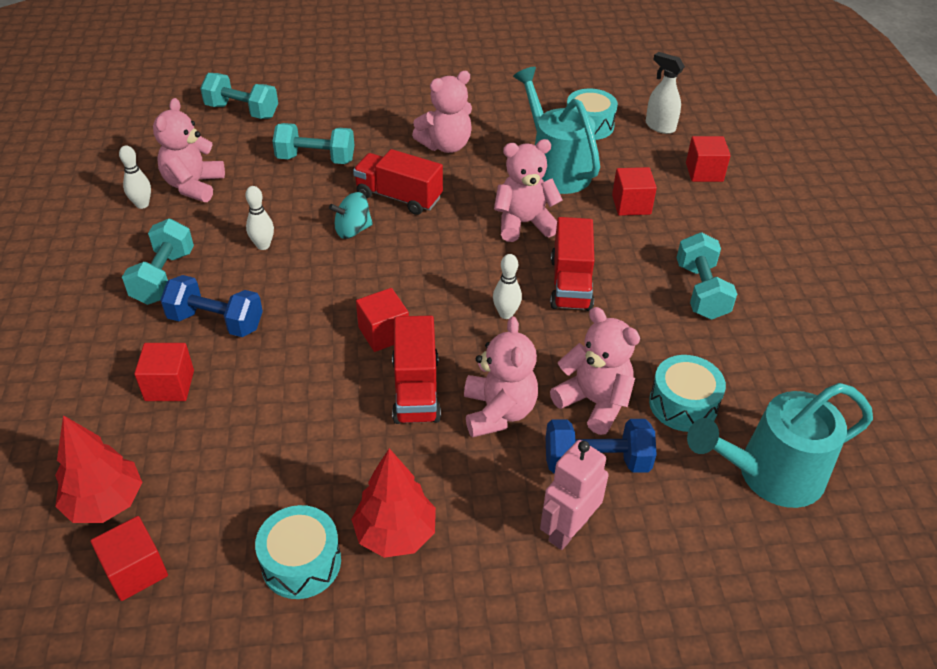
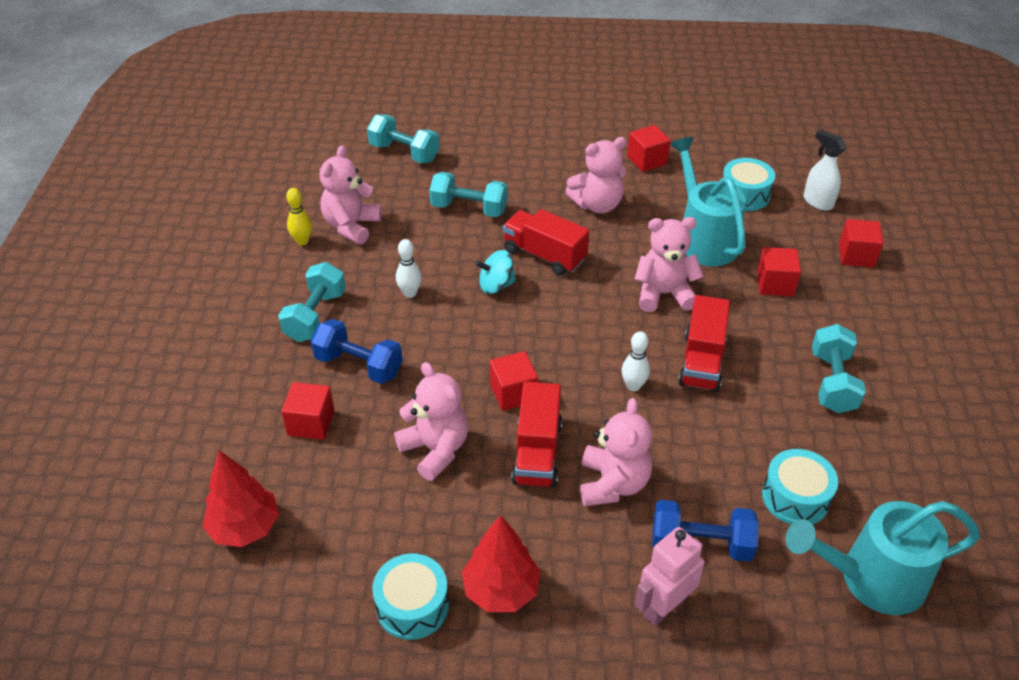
camera: 10 degrees right, 0 degrees up
red cube [90,516,168,601] -> red cube moved to [627,125,671,172]
white bowling pin [119,145,151,209] -> yellow bowling pin [286,188,312,245]
pink teddy bear [550,307,640,435] -> pink teddy bear moved to [394,362,468,481]

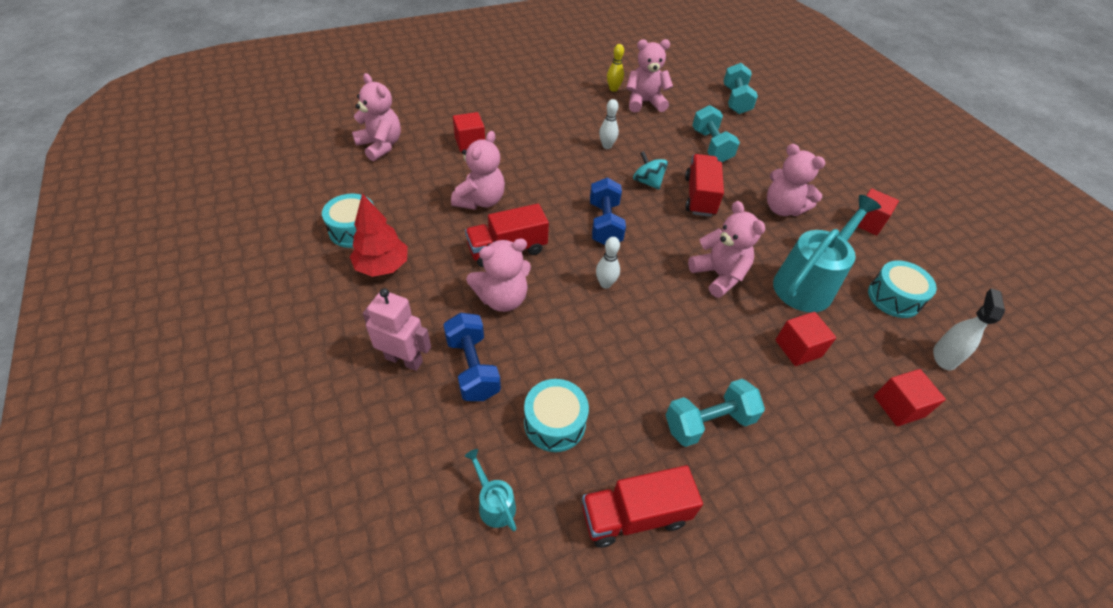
camera: 60 degrees right, 5 degrees up
red tree [202,451,279,547] -> pink teddy bear [352,73,401,161]
turquoise dumbbell [278,262,346,342] -> none
blue dumbbell [311,319,403,384] -> blue dumbbell moved to [590,178,626,245]
red cube [490,351,538,411] -> none
red truck [678,295,730,392] -> red truck moved to [582,465,703,547]
turquoise watering can [786,501,980,615] -> turquoise watering can [465,449,517,531], size x0.46

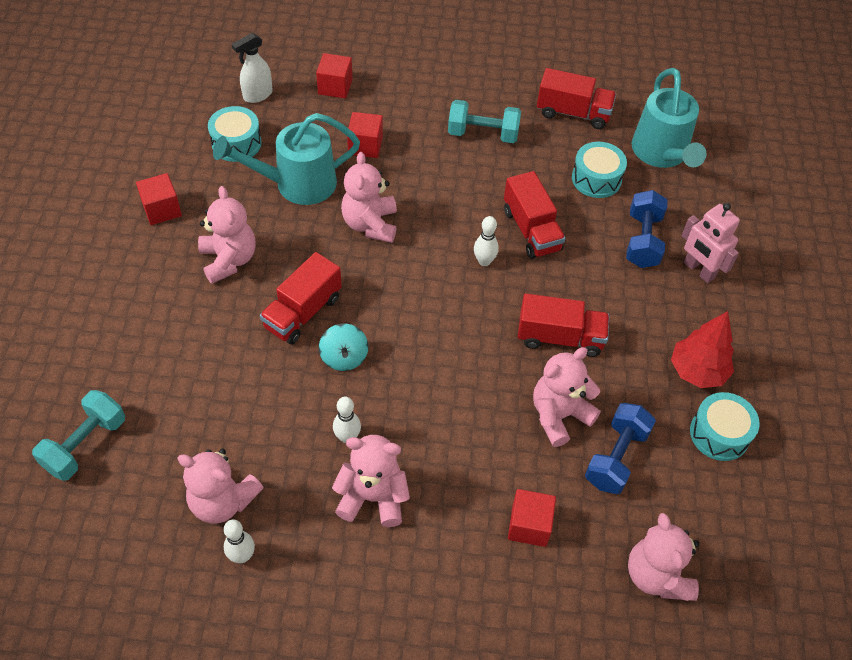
camera: 150 degrees left, 5 degrees up
turquoise watering can [465,449,517,531] -> turquoise watering can [632,68,707,168], size x2.18
pink teddy bear [466,238,531,312] -> pink teddy bear moved to [332,435,410,527]
blue dumbbell [590,178,626,245] -> blue dumbbell moved to [585,403,656,494]
yellow bowling pin [607,44,624,92] -> white bowling pin [224,519,255,563]
turquoise dumbbell [692,105,740,162] -> none
none -> red truck [504,171,566,259]

